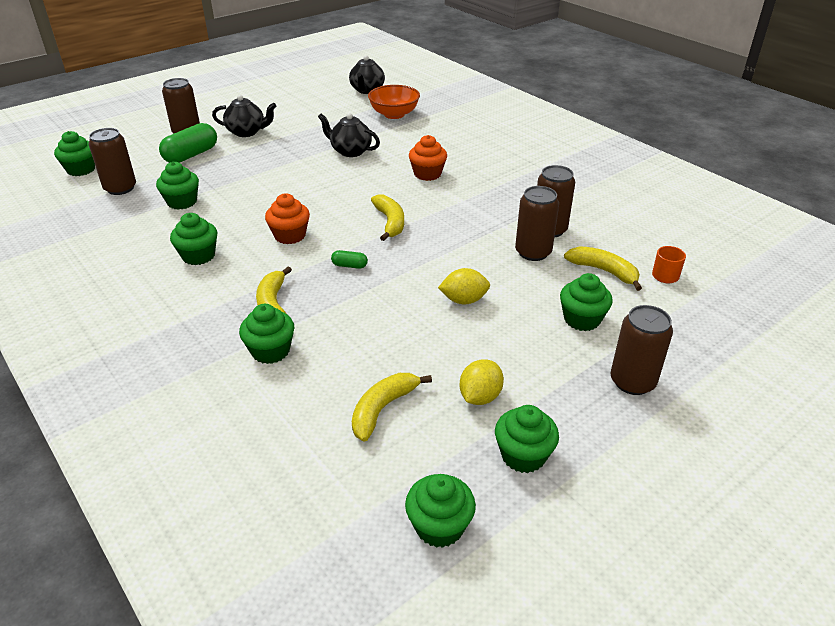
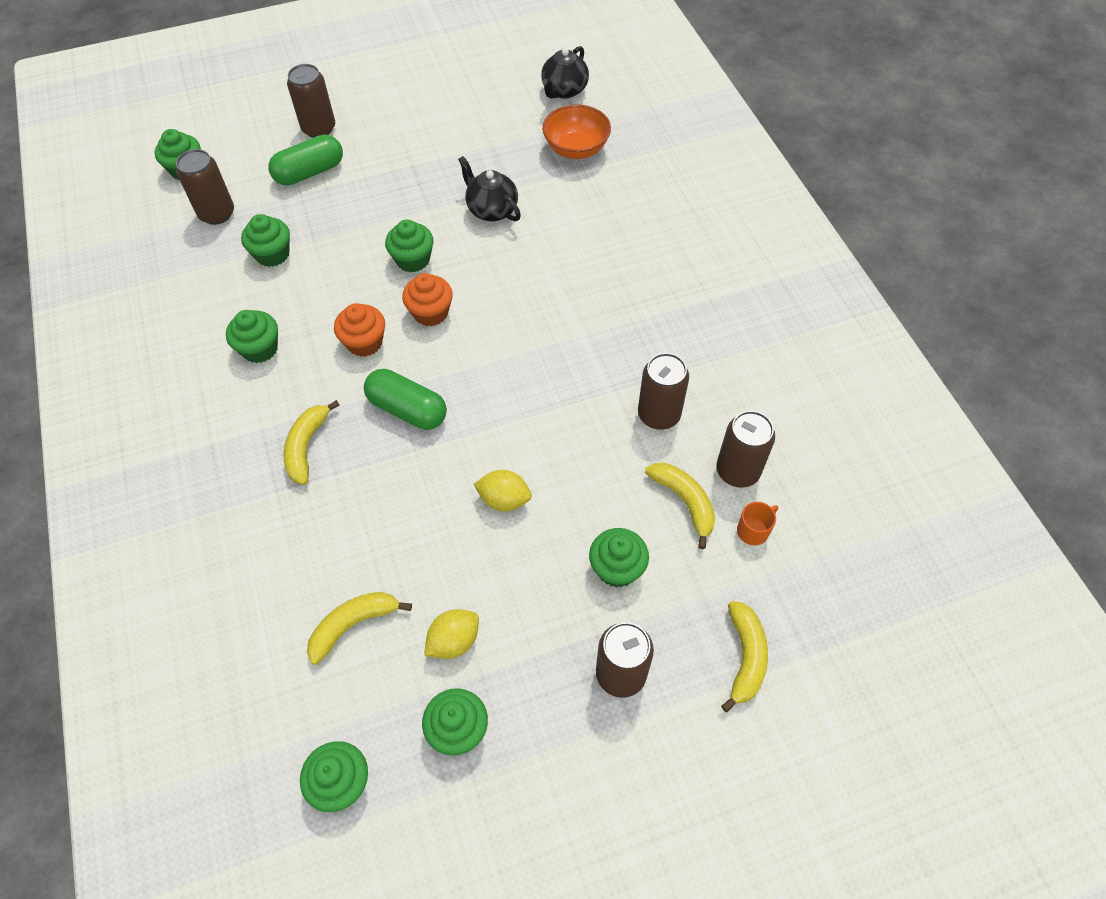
camera: 20 degrees right, 20 degrees up
black teapot [212,95,276,137] -> none
green cupcake [239,304,295,364] -> green cupcake moved to [385,220,434,272]
green capsule [331,250,368,269] -> green capsule [364,369,447,430], size x2.14
yellow banana [371,194,404,241] -> yellow banana moved to [721,601,768,712]
orange cupcake [409,135,447,181] -> orange cupcake moved to [402,273,453,326]
brown can [515,186,559,261] -> brown can moved to [716,411,775,488]

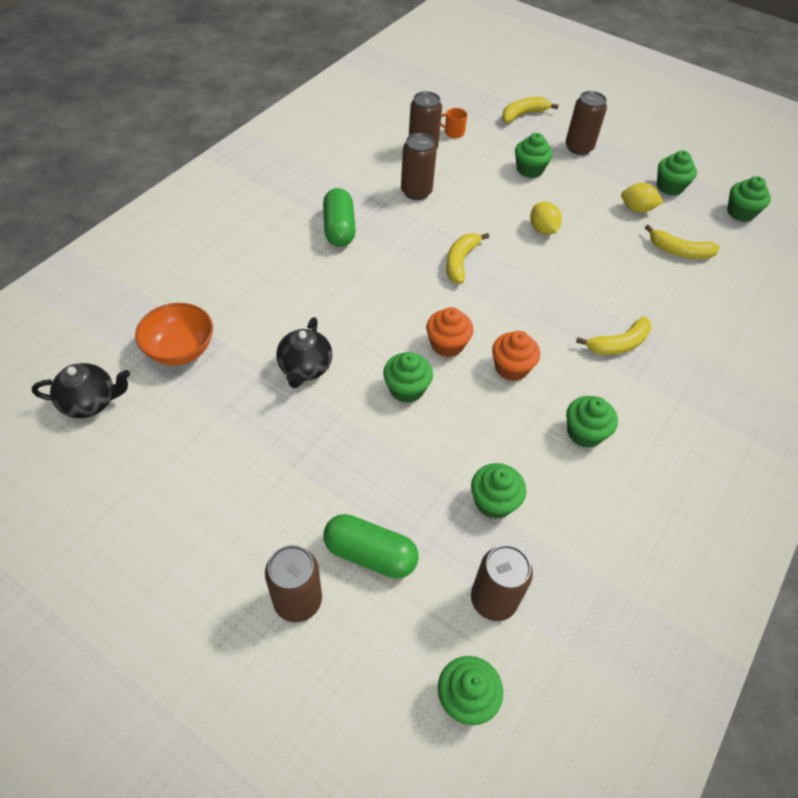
camera: 130 degrees left, 5 degrees down
green capsule [364,369,447,430] -> green capsule moved to [323,188,356,247]
yellow banana [645,463,715,549] -> yellow banana moved to [446,233,489,284]

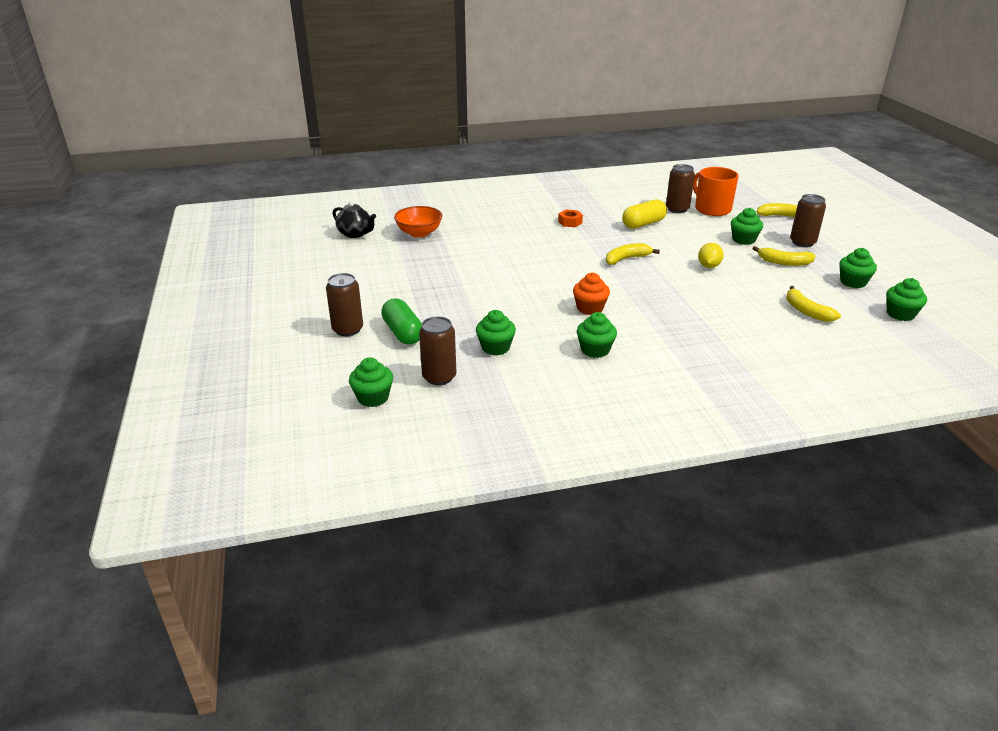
camera: 45 degrees right, 20 degrees down
black teapot [276,317,333,388] -> none
green capsule [323,188,356,247] -> orange nut [558,210,583,227]
green cupcake [383,352,433,403] -> none
brown can [401,133,437,200] -> yellow capsule [622,199,667,229]
orange cupcake [426,307,473,357] -> none
orange mug [440,108,467,138] -> orange mug [693,167,739,216], size x2.20
yellow banana [576,316,652,355] -> yellow banana moved to [752,246,815,266]
yellow lemon [621,183,663,213] -> none

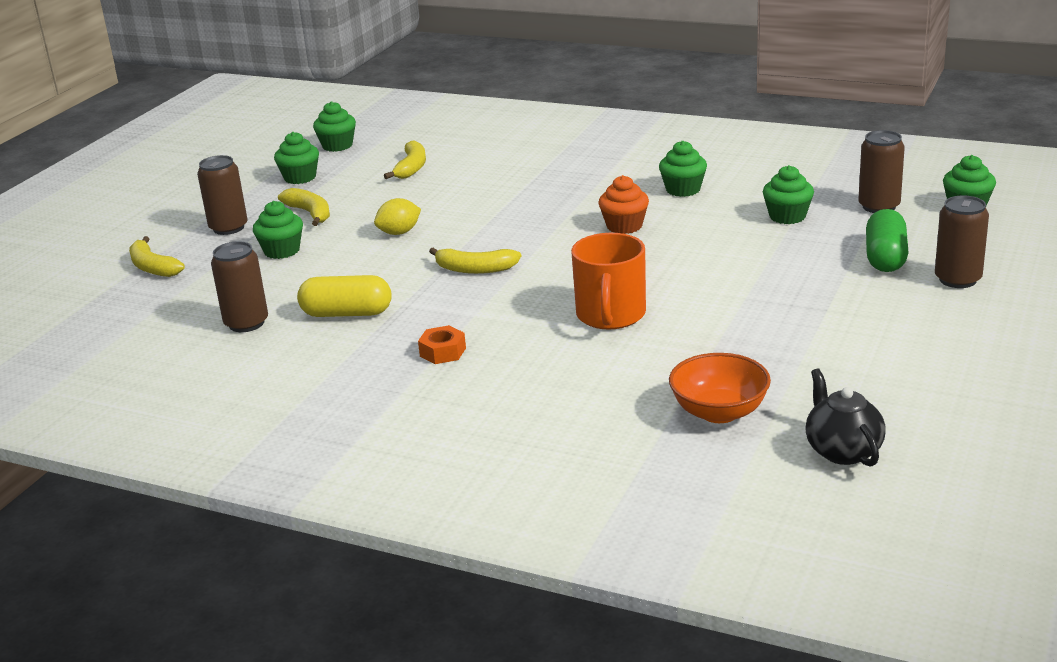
camera: 140 degrees left, 5 degrees down
orange mug [693,167,739,216] -> orange mug moved to [571,233,646,330]

